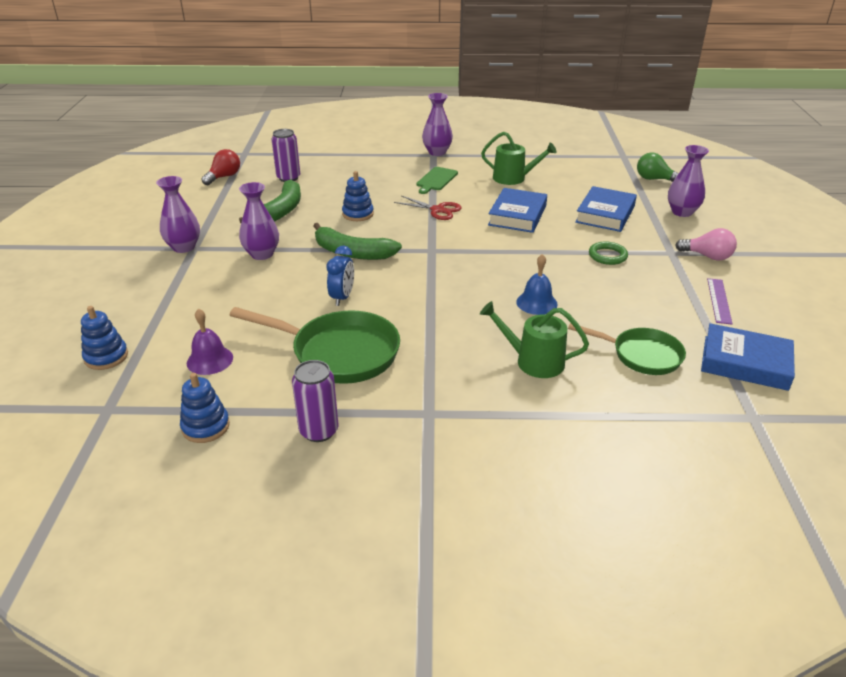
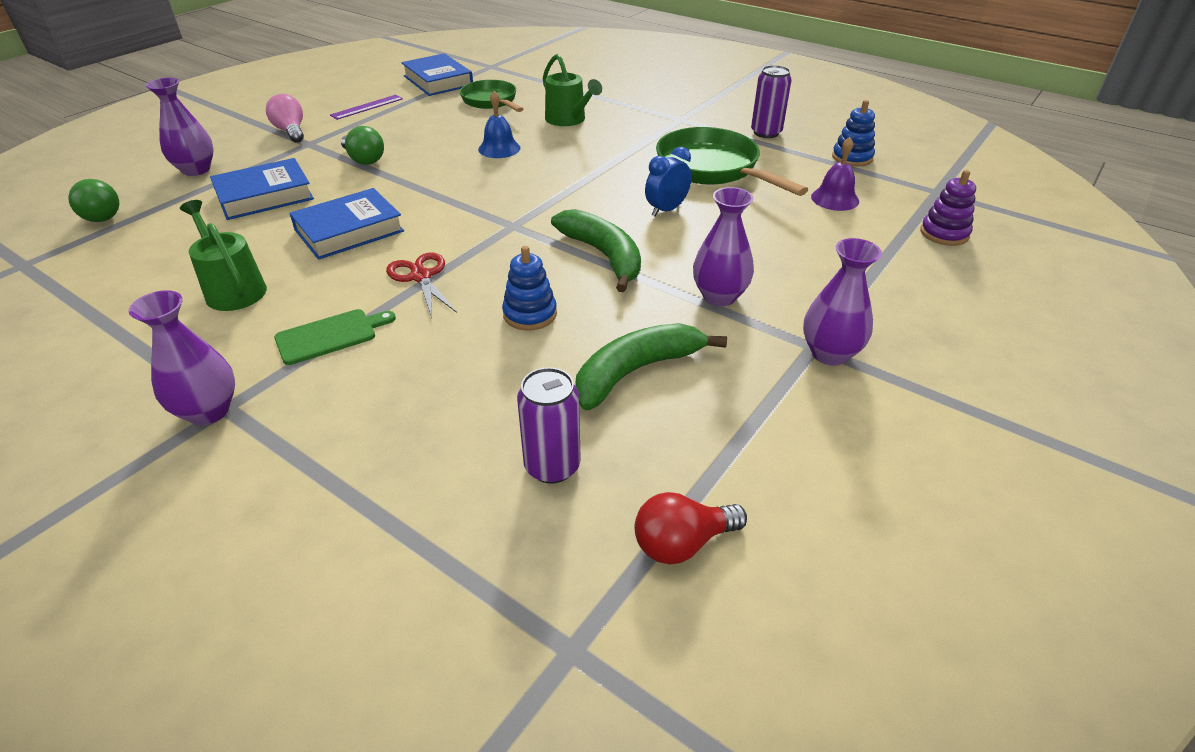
camera: 145 degrees left, 5 degrees up
blue stacking toy [81,306,128,370] -> purple stacking toy [920,170,976,246]
green ring [589,241,628,265] -> green light bulb [341,126,384,165]

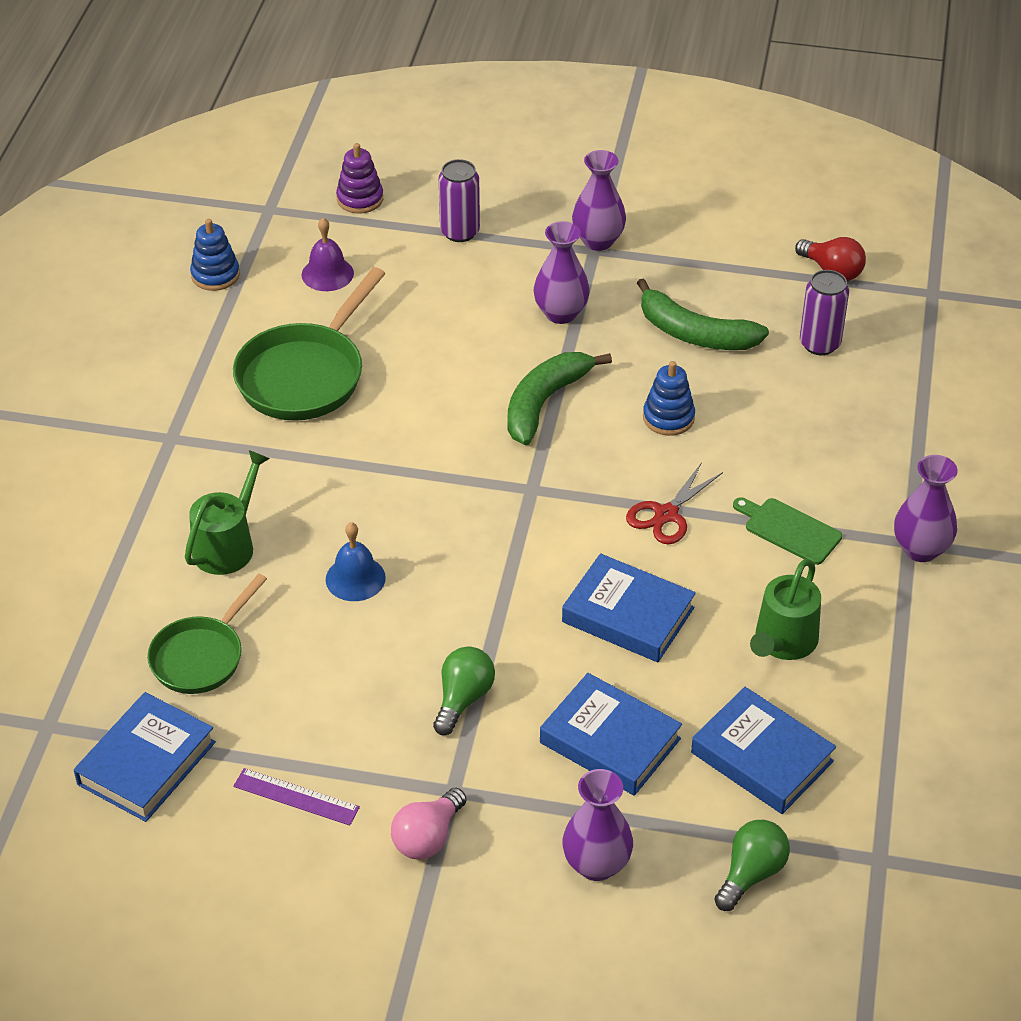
camera: 115 degrees left, 5 degrees up
blue clock [645,147,692,216] -> none
purple can [751,65,792,138] -> purple can moved to [439,159,480,242]
none -> blue book [691,687,836,814]

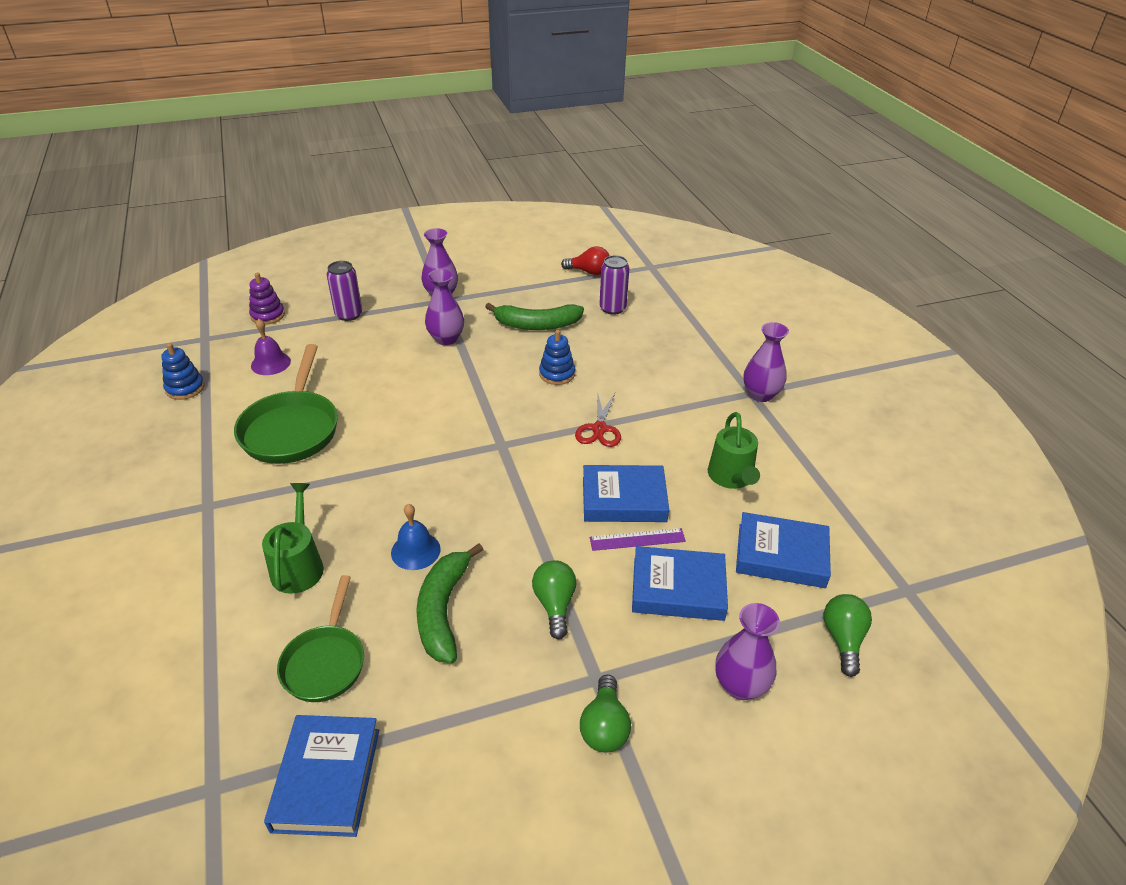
camera: 30 degrees left, 5 degrees down
purple ruler [233,768,360,826] -> purple ruler moved to [590,528,686,551]
pink light bulb [391,788,467,860] -> green light bulb [580,675,631,753]
green banana [507,352,612,445] -> green banana moved to [416,543,484,663]
green cutting board [733,497,842,565] -> none

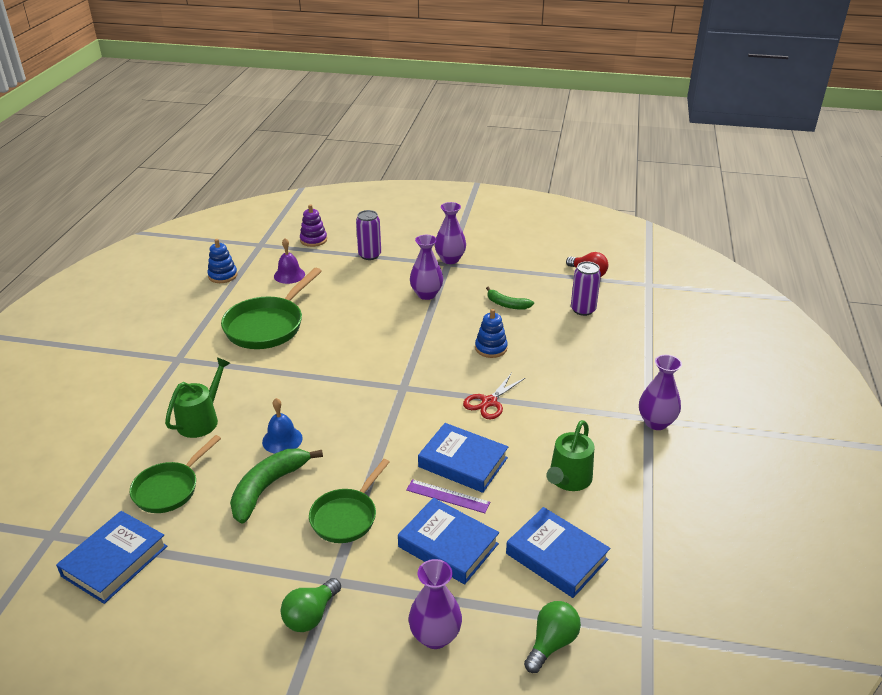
camera: 30 degrees right, 5 degrees down
green banana [485,303,584,330] -> green banana [486,287,534,310], size x0.60
green light bulb [532,560,576,639] -> green pan [309,459,390,543]

